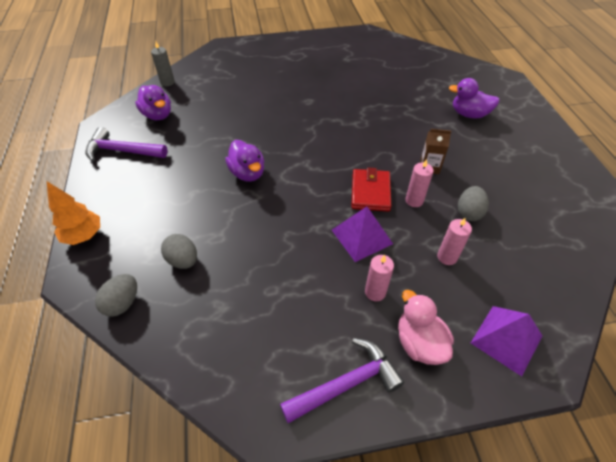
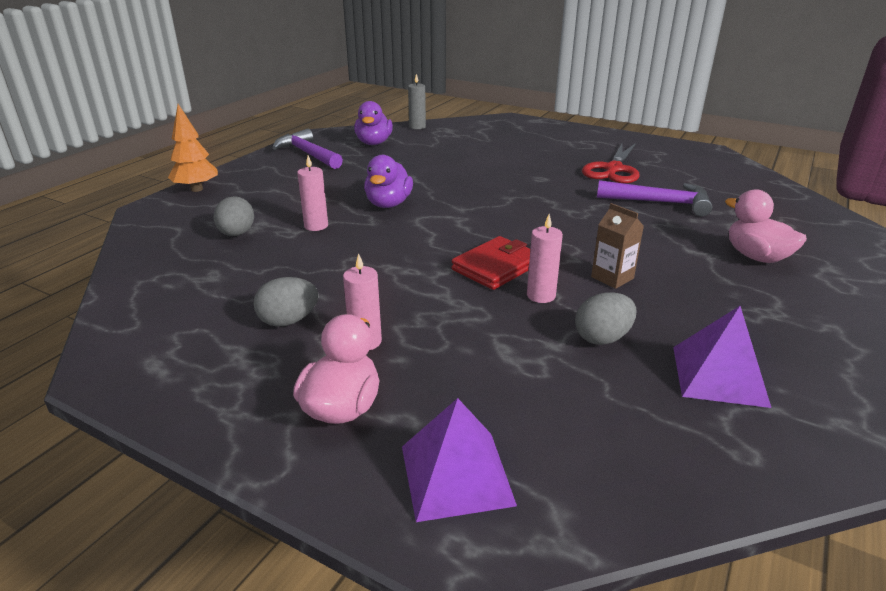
camera: 40 degrees right, 20 degrees down
grey egg [95,274,137,317] -> grey egg moved to [253,277,319,327]
purple hammer [280,338,404,423] -> purple hammer moved to [597,180,713,216]
purple pyramid [332,206,393,262] -> purple pyramid moved to [673,306,771,408]
pink candle [437,218,472,265] -> pink candle moved to [297,155,328,231]
purple duck [449,78,500,118] -> pink duck [725,189,807,263]
none -> red scissors [582,143,640,183]

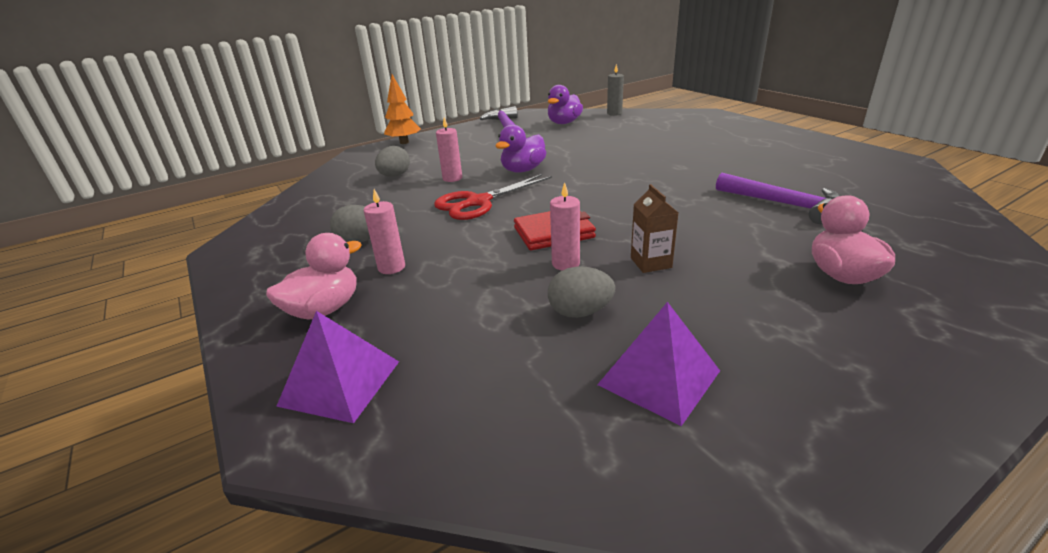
camera: 30 degrees right, 0 degrees up
red scissors [582,143,640,183] -> red scissors moved to [434,174,552,220]

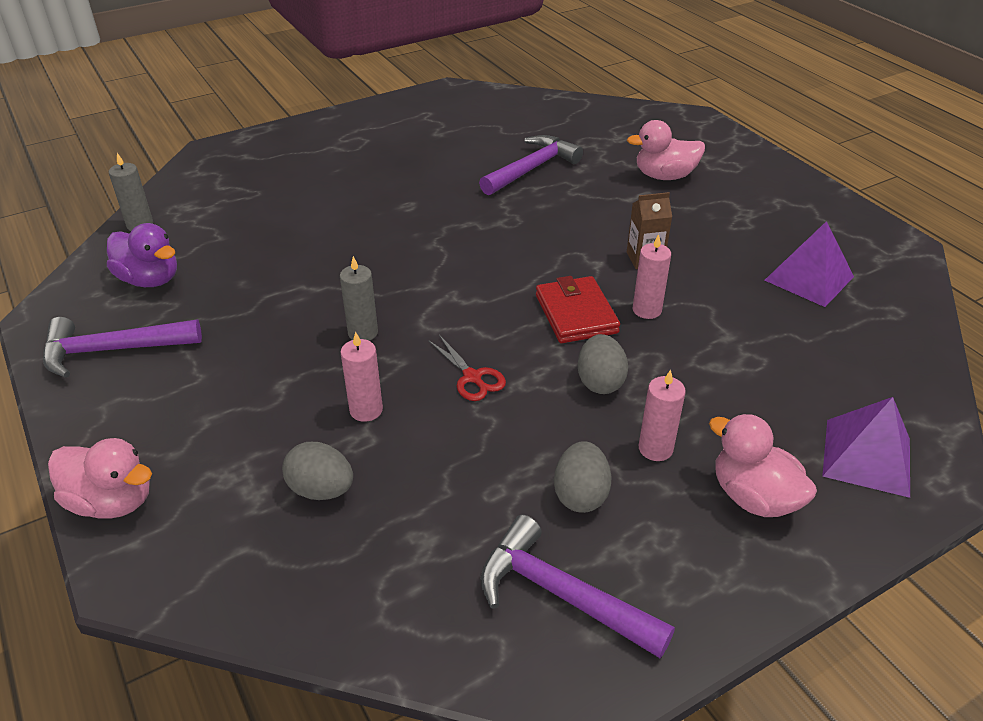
camera: 90 degrees left, 10 degrees up
orange tree [384,74,421,144] -> pink duck [48,438,152,519]
red scissors [434,174,552,220] -> red scissors [428,335,506,401], size x0.56
purple duck [495,124,546,173] -> grey candle [340,256,378,341]
grey egg [548,267,615,318] -> grey egg moved to [577,334,628,394]
none -> purple hammer [480,515,675,658]

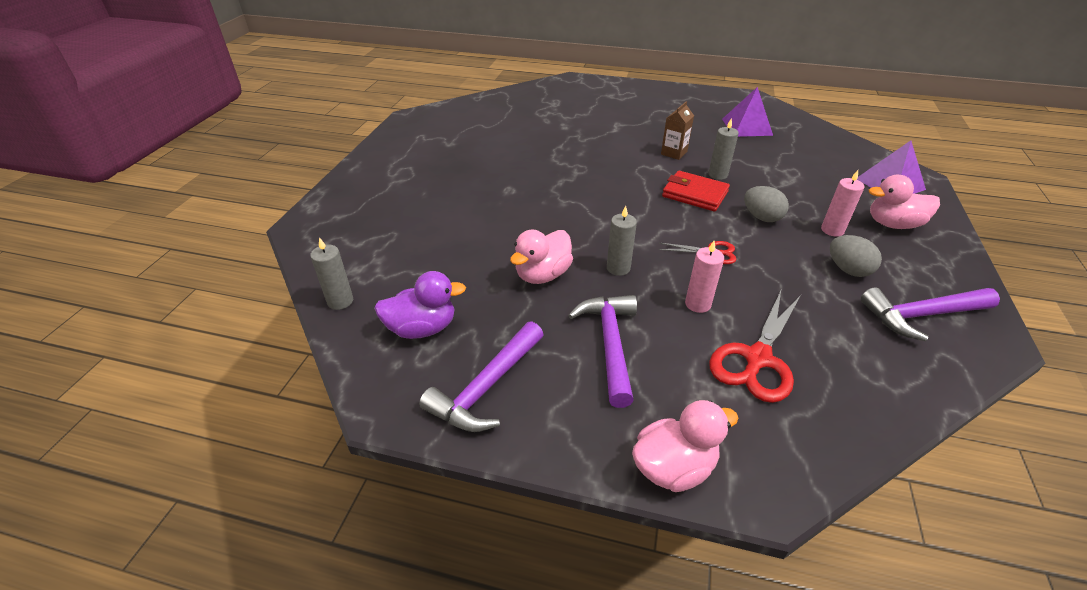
camera: 45 degrees left, 0 degrees up
grey egg [282,442,353,500] -> red scissors [709,291,801,403]
purple hammer [479,135,583,195] -> purple hammer moved to [568,295,637,408]
pink duck [627,120,705,180] -> pink duck moved to [510,230,573,284]
pink candle [632,234,671,319] -> grey candle [708,118,739,180]

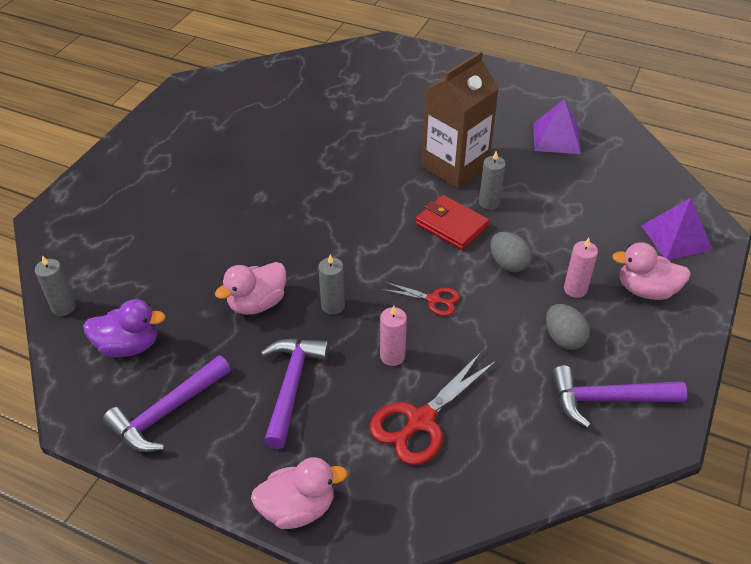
camera: 10 degrees right, 5 degrees up
brown carton [661,101,694,160] -> brown carton [422,51,499,189], size x2.17

